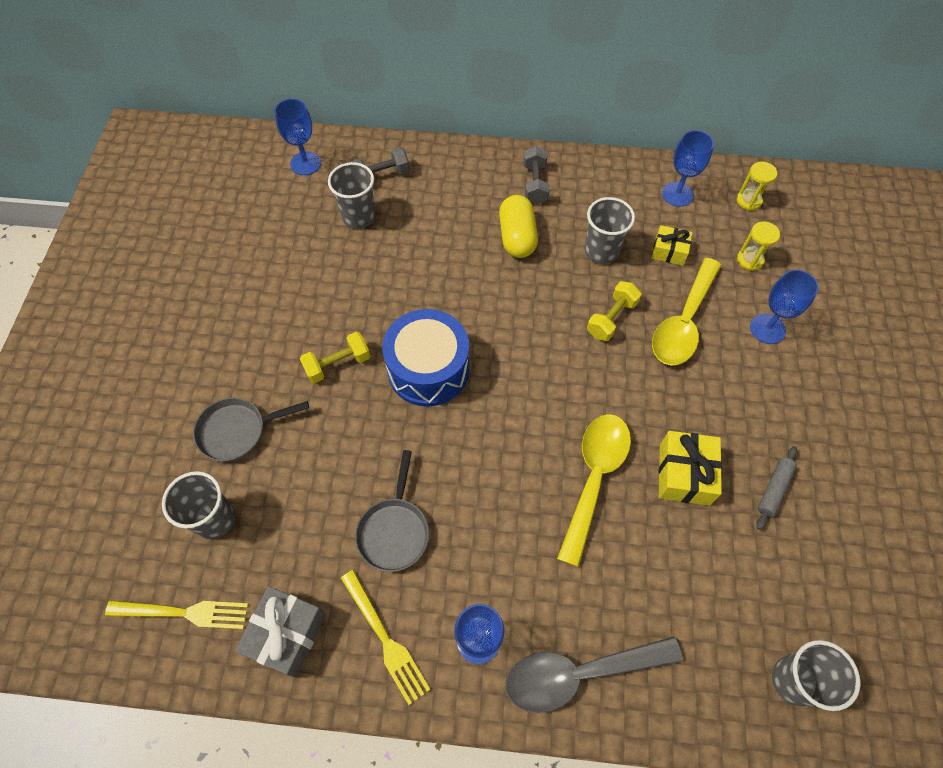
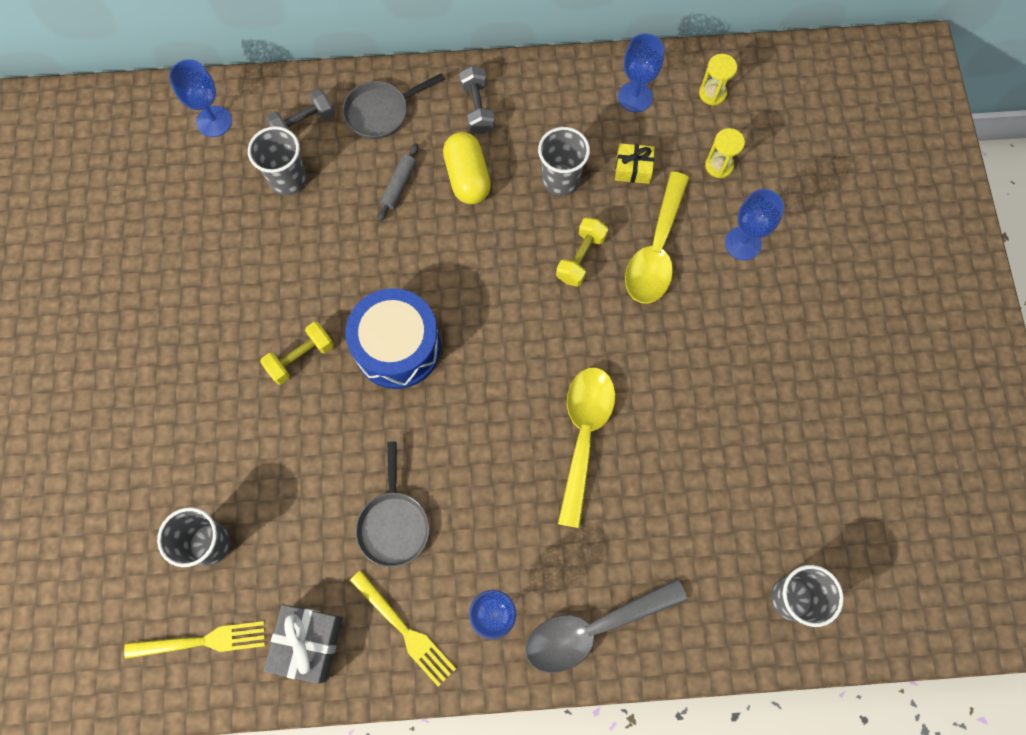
camera: 10 degrees left, 10 degrees up
grey pan [193,398,309,462] -> grey pan moved to [343,73,445,139]
yellow gift [659,431,722,505] -> none
grey rolling pin [756,446,797,530] -> grey rolling pin moved to [378,143,418,222]

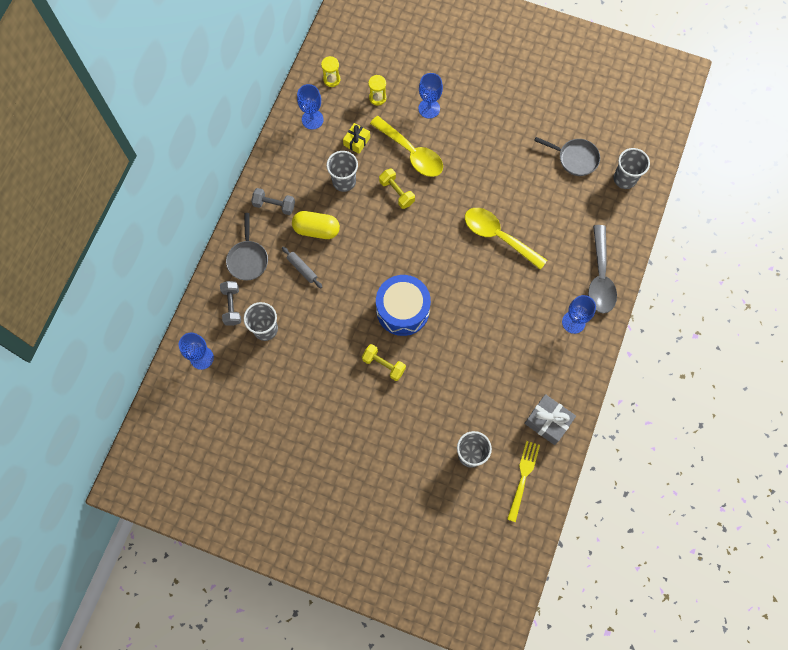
camera: 65 degrees left, 0 degrees up
yellow dumbbell [260,322,334,384] -> yellow dumbbell turned 45 degrees counterclockwise [362,344,406,381]
yellow fork [350,570,456,687] -> none
grey pan [355,442,430,567] -> grey pan moved to [534,137,600,176]

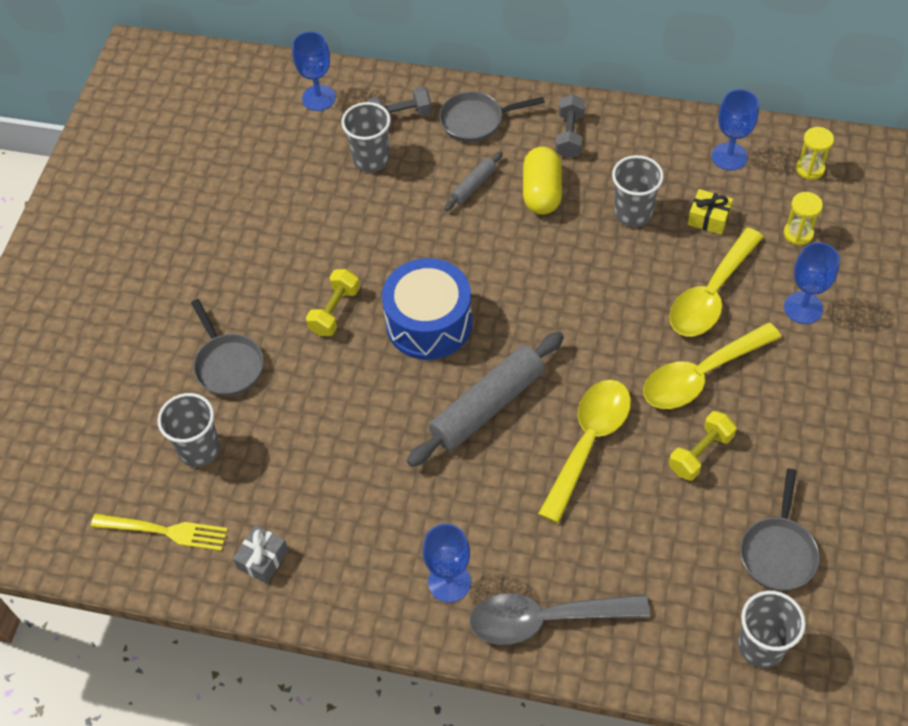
camera: 85 degrees right, 15 degrees down
yellow dumbbell [379,168,415,209] -> yellow dumbbell moved to [669,411,737,481]
grey gift [524,394,576,445] -> grey gift [233,525,288,584], size x0.64
none -> grey pan [191,299,264,396]
none -> grey rolling pin [407,332,564,467]
none -> yellow spoon [643,322,781,409]

